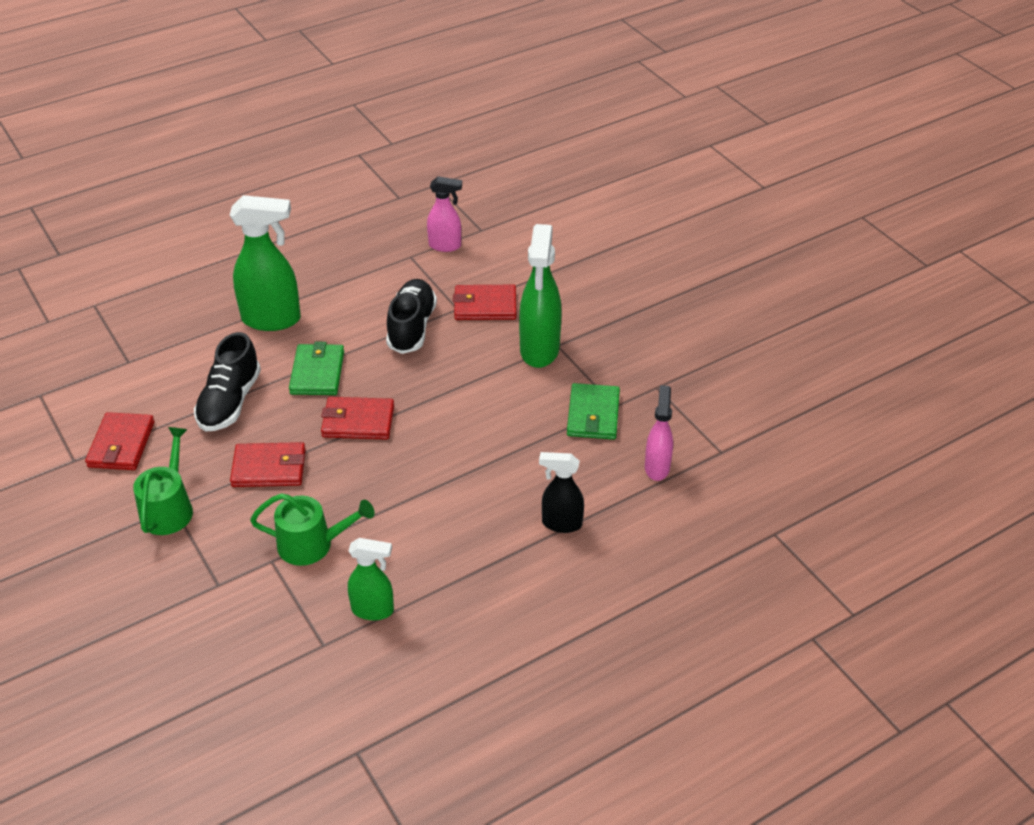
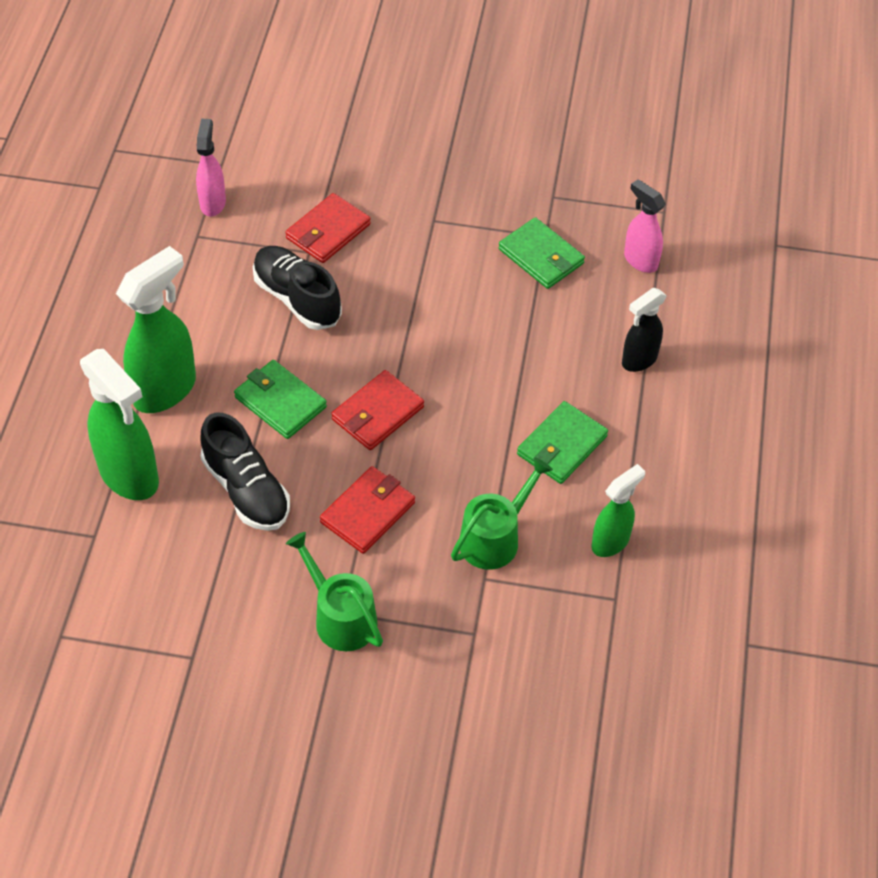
camera: 50 degrees left, 10 degrees up
red wallet [85,412,155,470] -> none
pink spray bottle [427,176,462,252] -> pink spray bottle turned 45 degrees counterclockwise [196,119,226,217]
green spray bottle [519,224,561,368] -> green spray bottle moved to [80,349,159,500]
none -> green wallet [517,401,608,484]

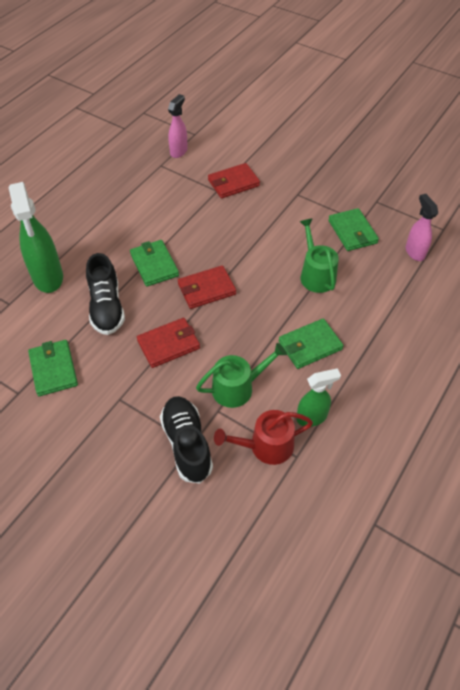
camera: 25 degrees right, 0 degrees up
green spray bottle [116,246,196,413] -> none
black shoe [253,246,342,330] -> black shoe moved to [160,396,213,483]
green watering can [286,532,383,651] -> green watering can moved to [299,218,339,293]
black spray bottle [622,288,667,372] -> none
none -> green wallet [28,340,78,396]
none -> red watering can [214,410,313,465]

